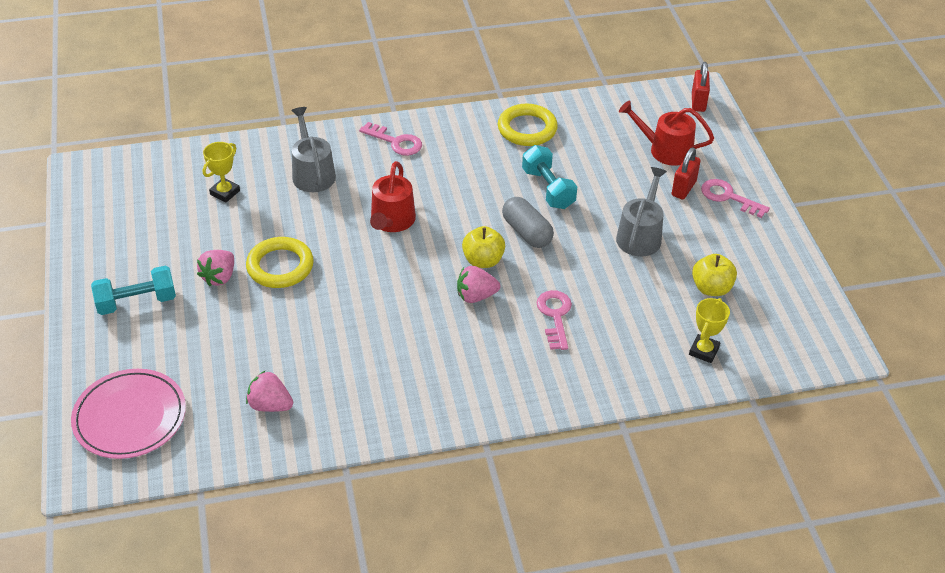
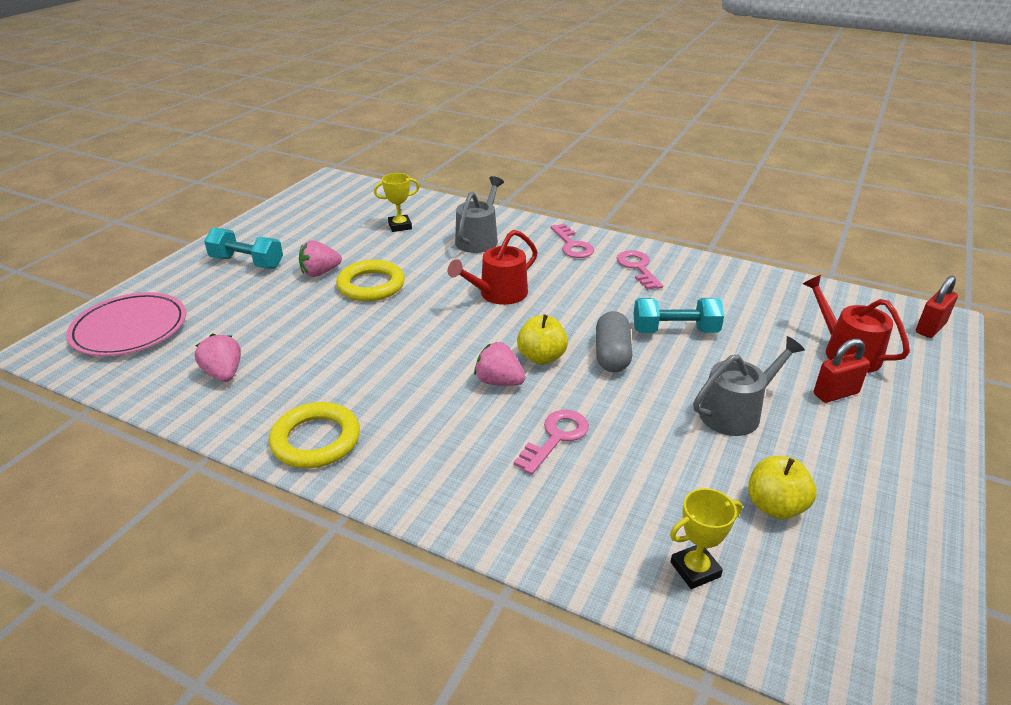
camera: 40 degrees right, 10 degrees down
yellow ring [498,104,558,146] -> yellow ring moved to [269,402,360,468]
turquoise dumbbell [522,145,577,209] -> turquoise dumbbell turned 75 degrees clockwise [633,298,724,333]
pink key [701,179,770,218] -> pink key moved to [617,250,663,290]

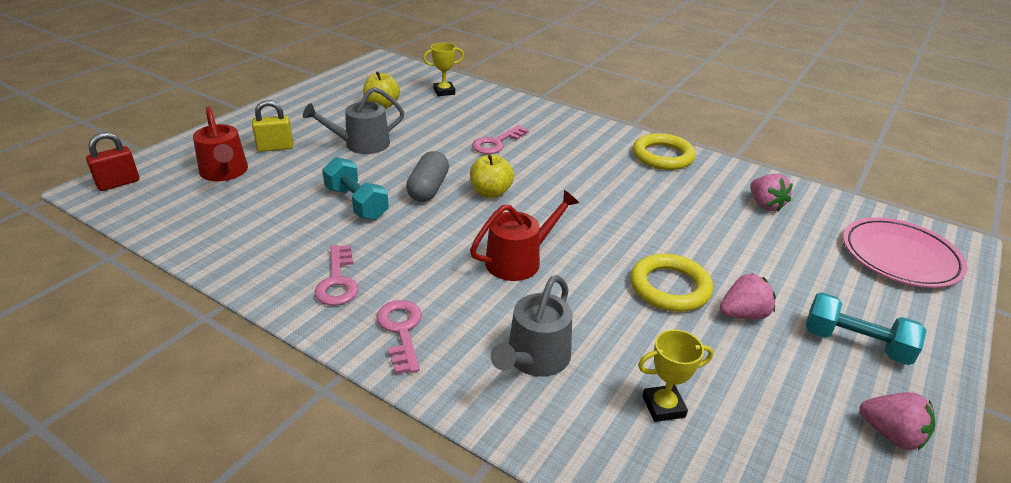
camera: 175 degrees left, 0 degrees up
pink strawberry [474,342,526,386] -> pink strawberry moved to [860,392,935,450]
turquoise dumbbell [633,298,724,333] -> turquoise dumbbell turned 45 degrees clockwise [322,157,389,220]
red padlock [814,339,870,403] -> yellow padlock [252,100,293,152]

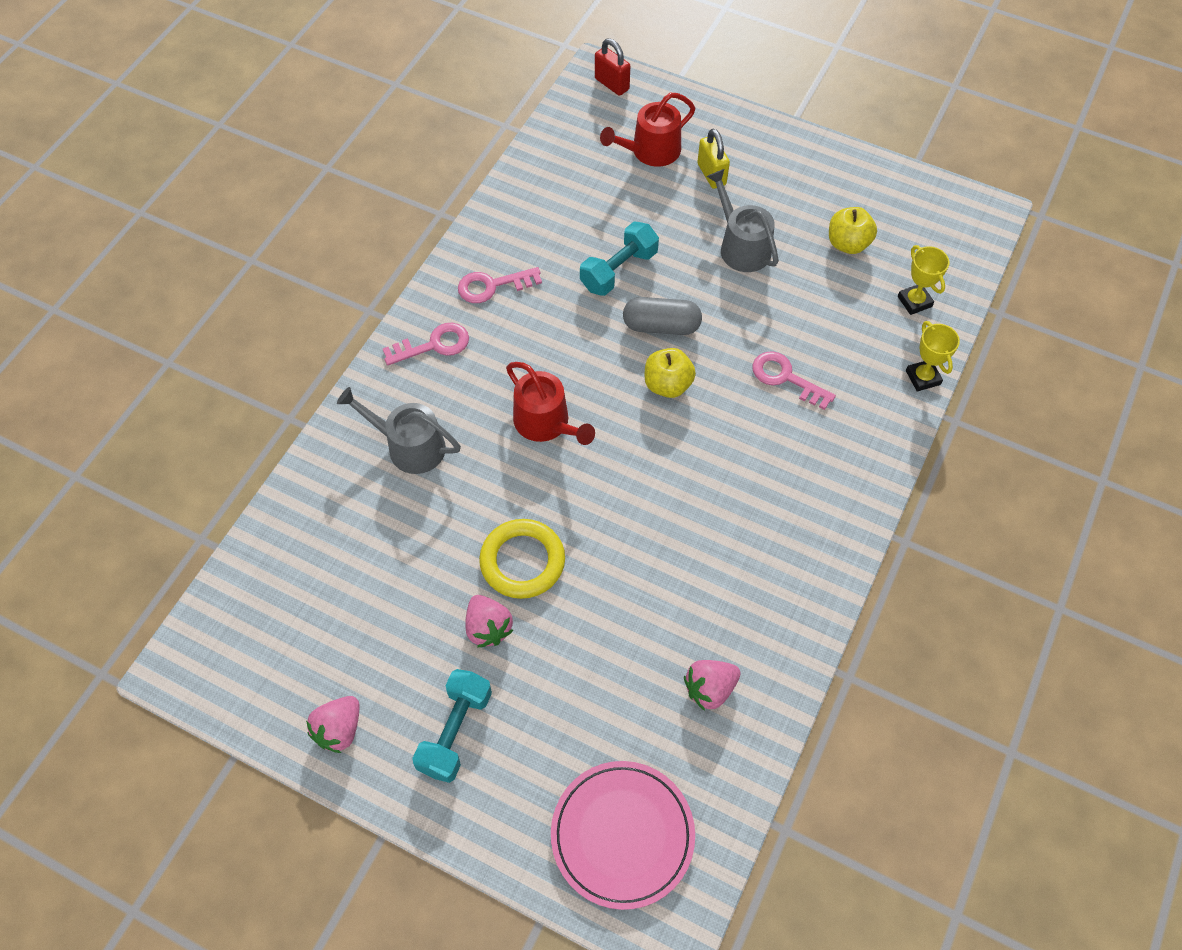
camera: 85 degrees right, 25 degrees up
yellow ring [633,133,696,170] -> none
yellow trophy [638,330,713,422] -> yellow trophy moved to [906,321,960,391]

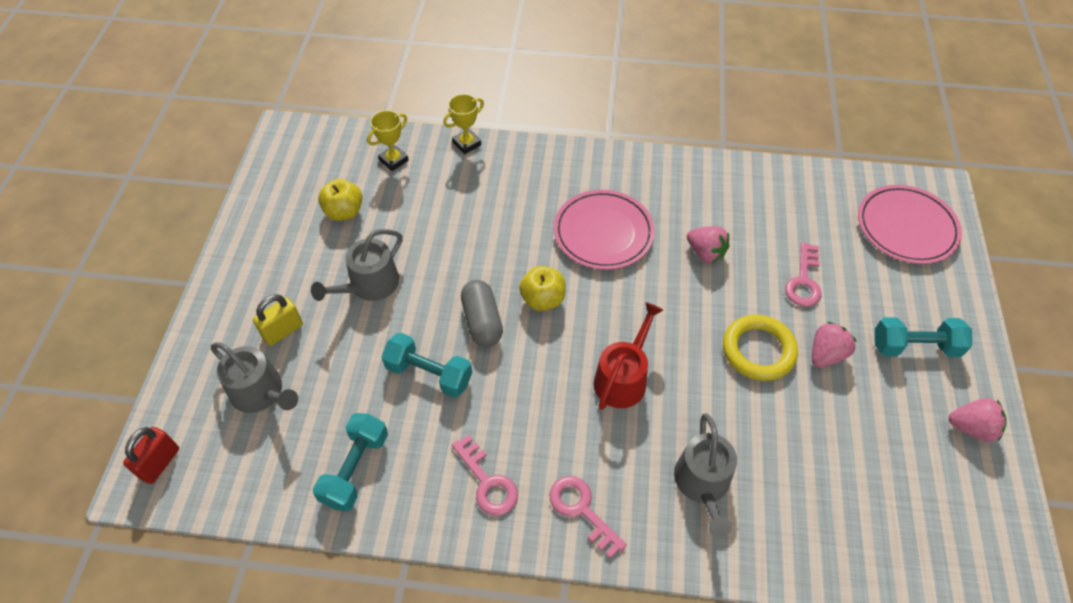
camera: 110 degrees left, 5 degrees down
red watering can [600,93,695,167] -> grey watering can [211,342,298,413]
pink strawberry [684,660,741,711] -> pink strawberry moved to [687,226,730,264]
pink key [752,351,836,410] -> pink key moved to [785,242,822,307]
none -> turquoise dumbbell [313,413,388,512]
none -> pink plate [554,190,655,270]

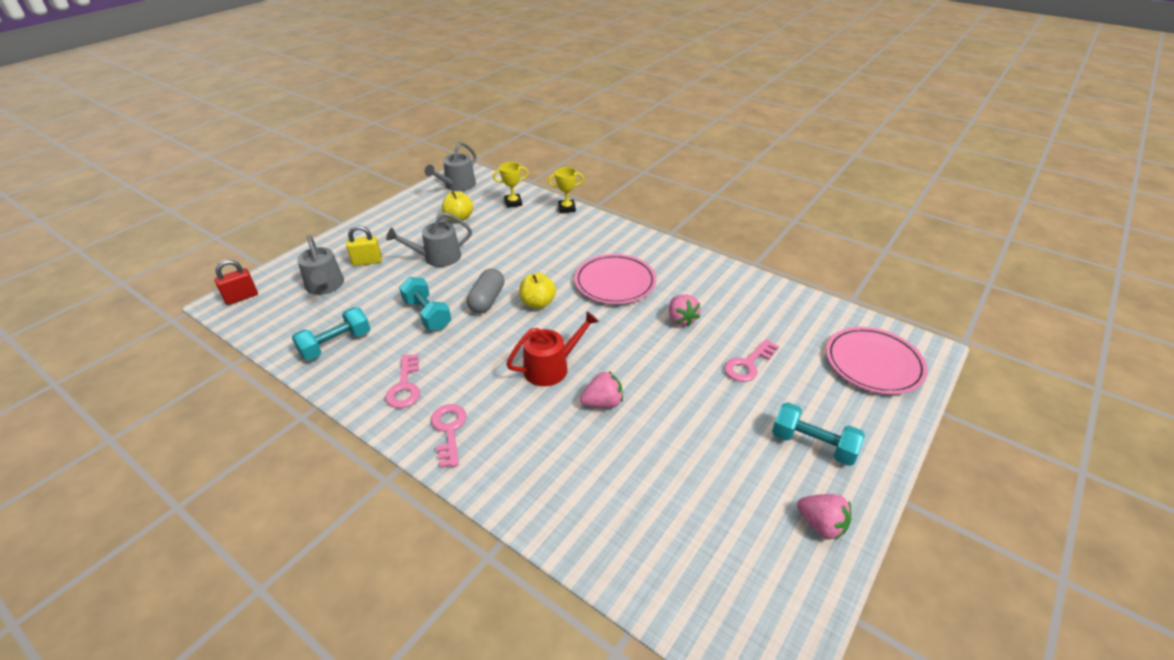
camera: 30 degrees right, 15 degrees down
grey watering can [674,413,737,538] -> grey watering can moved to [425,142,476,191]
yellow ring [723,315,798,381] -> none
pink strawberry [812,322,857,368] -> pink strawberry moved to [580,371,623,408]

